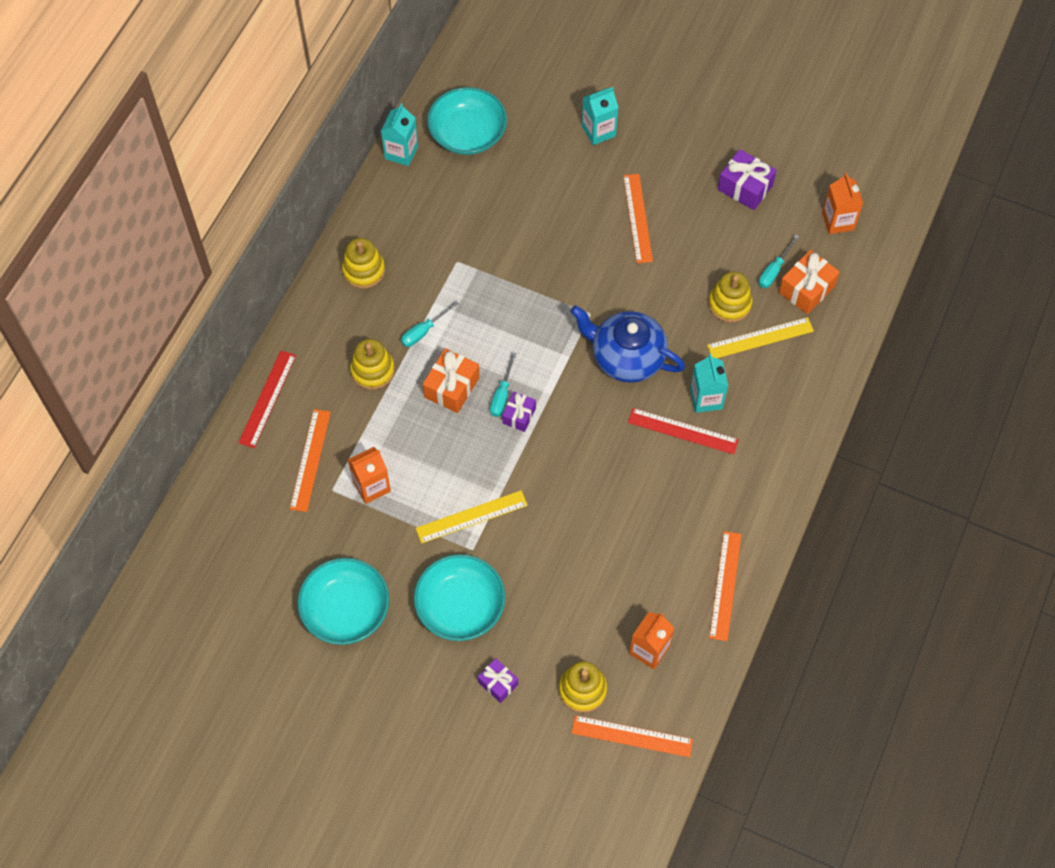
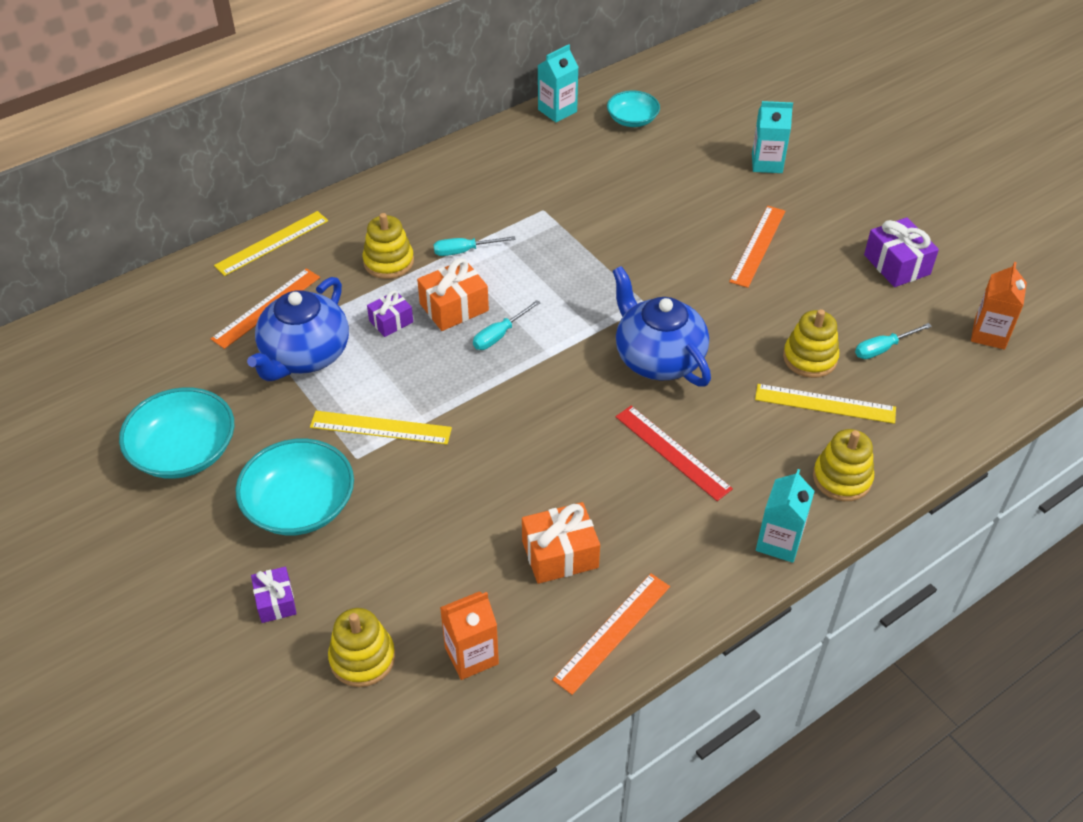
camera: 30 degrees right, 15 degrees down
red ruler [238,351,296,448] -> yellow ruler [214,211,328,276]
yellow stacking toy [342,238,385,289] -> yellow stacking toy moved to [813,429,874,501]
orange carton [348,447,391,504] -> blue teapot [247,277,349,381]
turquoise bowl [427,87,507,155] -> turquoise bowl [607,90,660,127], size x0.61
purple gift [502,392,536,432] -> purple gift moved to [367,290,413,337]
orange ruler [572,715,693,757] -> none
turquoise carton [690,354,728,413] -> turquoise carton moved to [756,469,815,563]
orange gift [779,250,840,314] -> orange gift moved to [522,502,600,584]

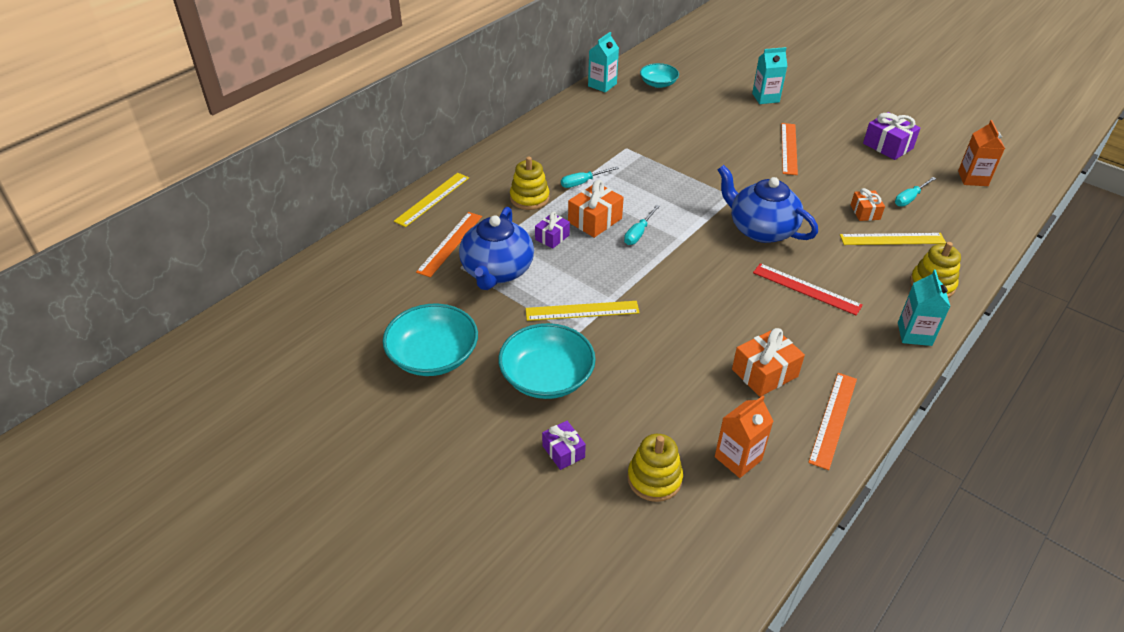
camera: 15 degrees left, 5 degrees down
yellow stacking toy [783,309,839,378] -> orange gift [851,188,885,221]

